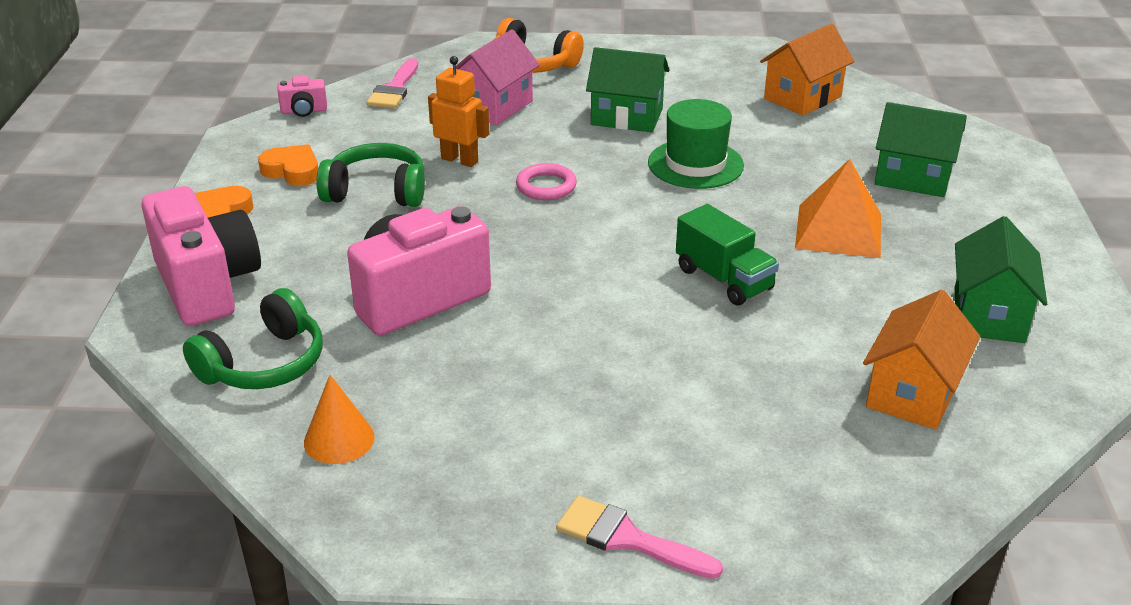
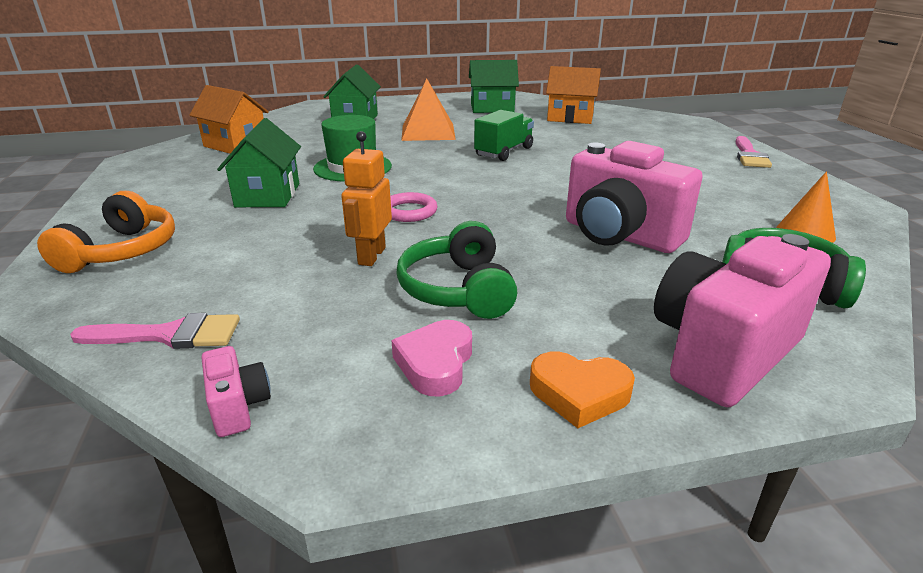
camera: 105 degrees left, 5 degrees down
orange heart [258,144,318,186] -> pink heart [391,320,472,396]
pink house [456,29,540,125] -> none

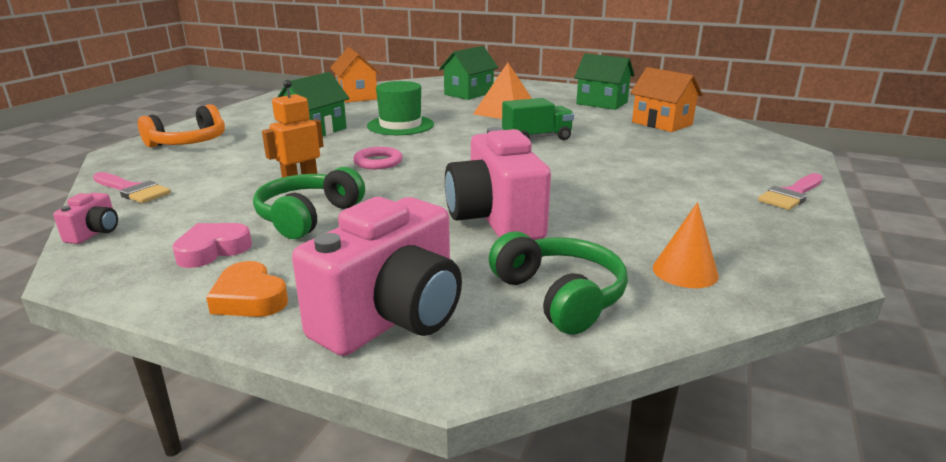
camera: 35 degrees right, 5 degrees down
pink camera [654,234,831,407] -> pink camera turned 135 degrees clockwise [292,197,462,356]

